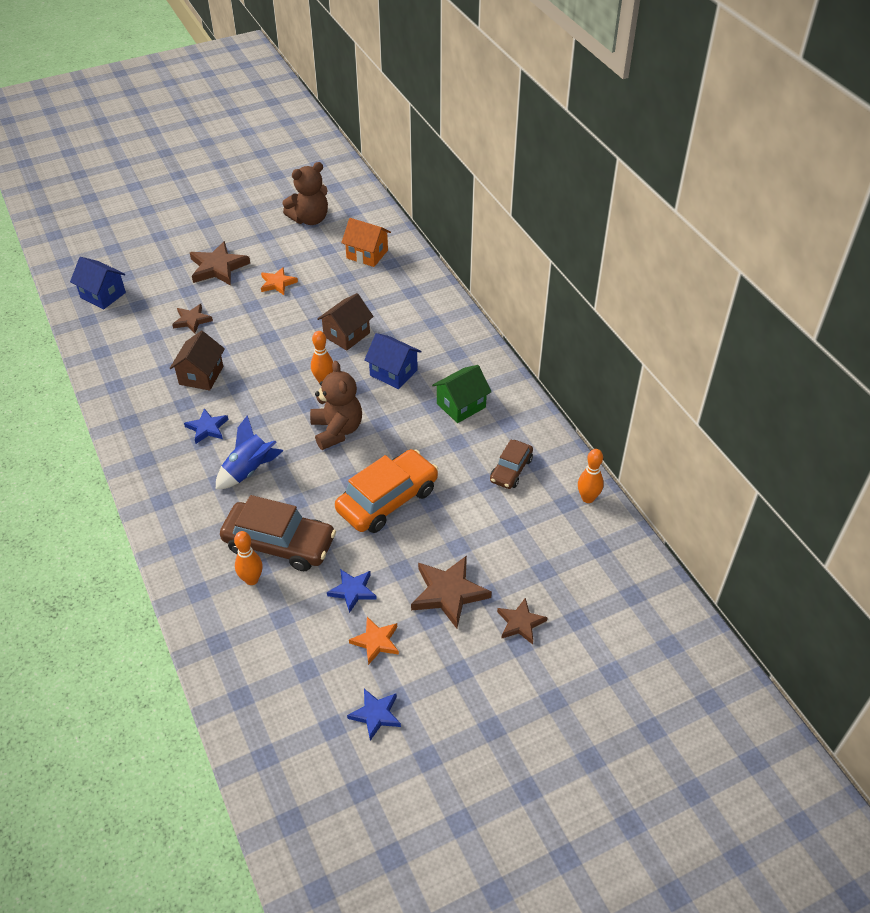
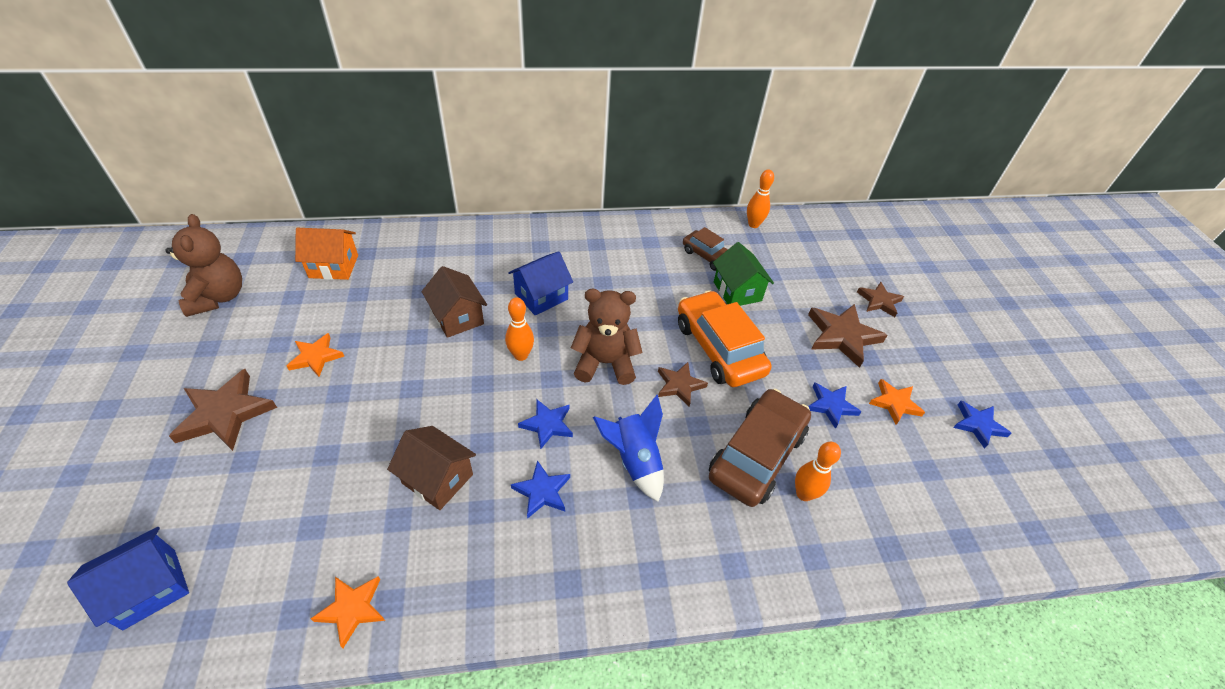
camera: 75 degrees left, 0 degrees up
brown star [172,304,213,333] -> brown star moved to [658,362,708,407]
orange house [341,218,391,267] -> orange house turned 45 degrees clockwise [295,228,358,280]
green house [432,365,492,423] -> green house moved to [713,242,774,306]
none -> orange star [311,576,385,648]
none -> blue star [518,400,573,449]

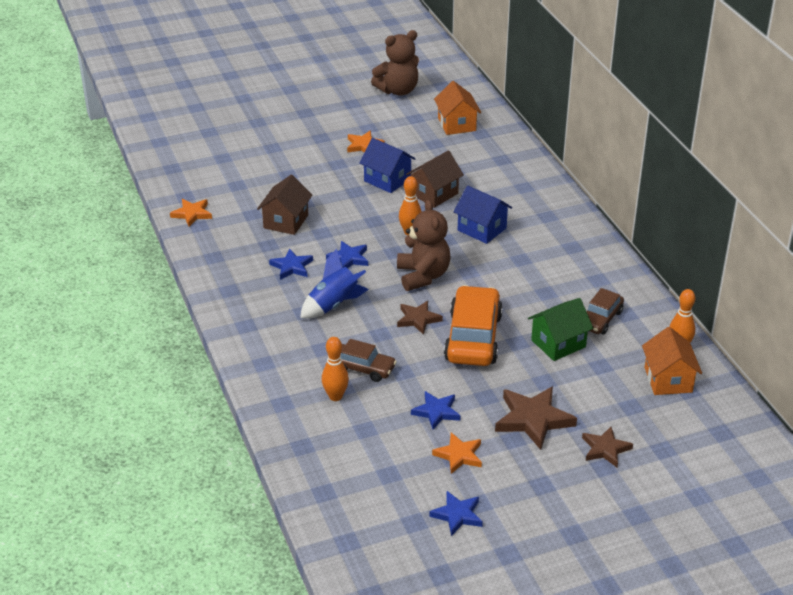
camera: 80 degrees right, 10 degrees down
blue house [67,527,189,630] -> blue house moved to [359,138,416,193]
brown star [169,369,277,451] -> none
orange car [678,290,771,387] -> orange car turned 45 degrees counterclockwise [444,285,503,366]
brown car [709,389,811,507] -> brown car [340,339,397,382], size x0.56
none -> orange house [642,327,702,395]

